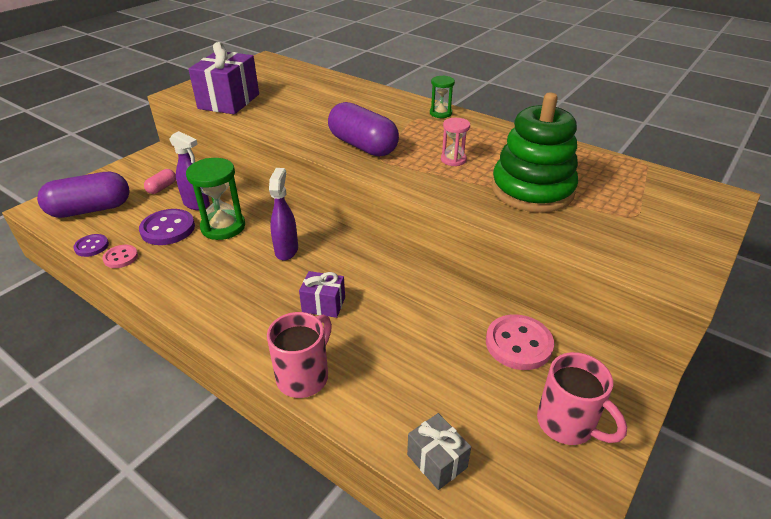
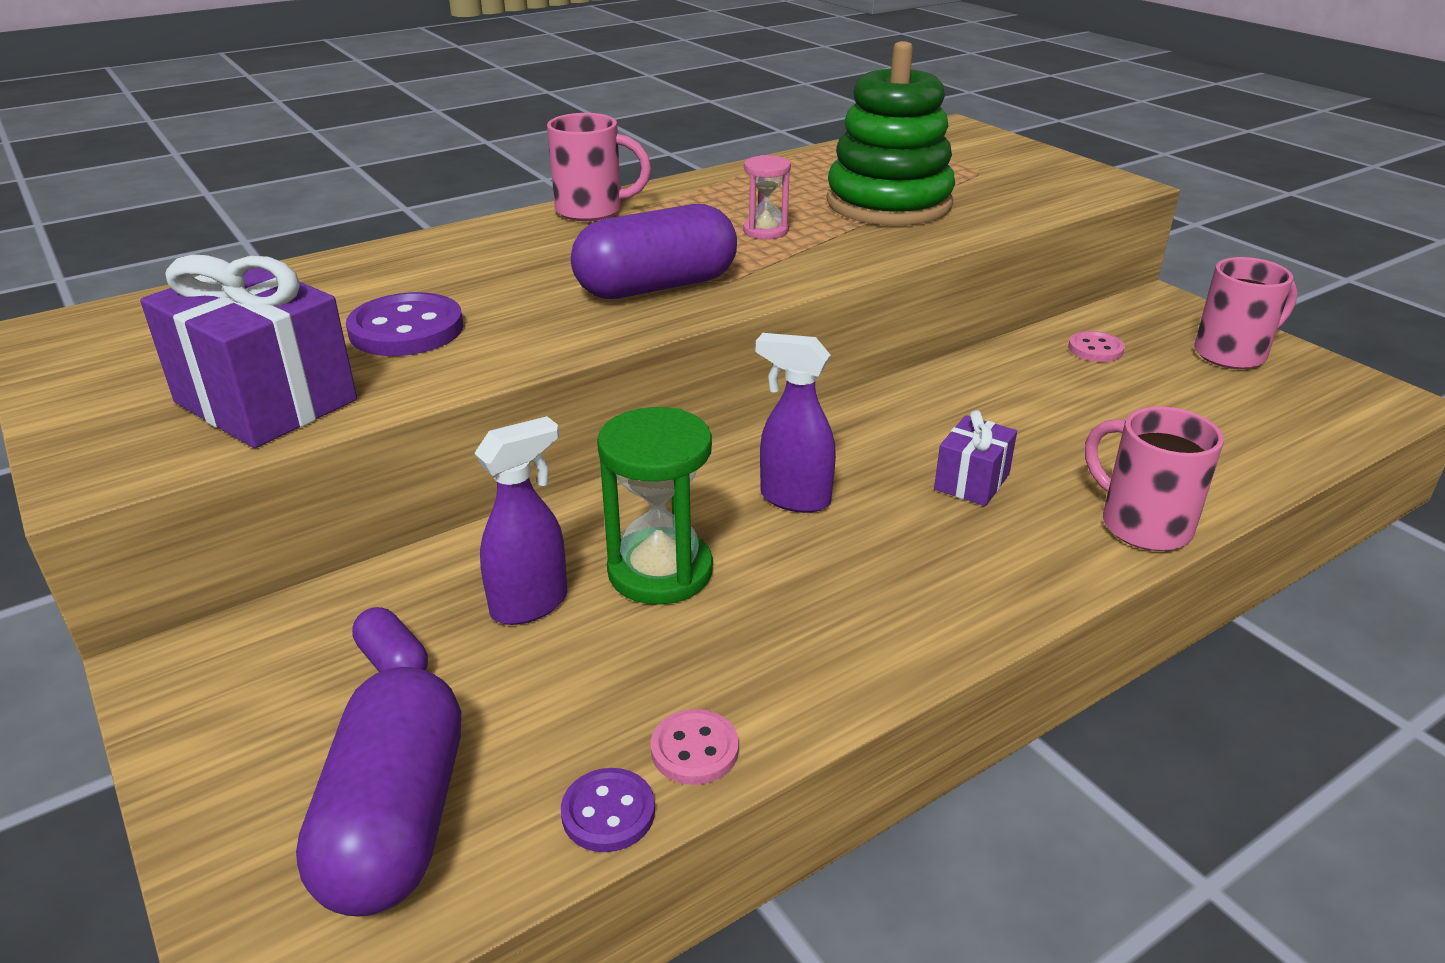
camera: 70 degrees left, 5 degrees down
purple button [139,209,195,245] -> purple button moved to [346,292,463,356]
pink capsule [144,169,176,194] -> purple capsule [352,607,428,672]
grey gift [407,413,471,490] -> none
green hourglass [430,75,455,118] -> pink mug [547,113,651,221]
pink button [486,314,554,370] -> pink button [1068,331,1125,362], size x0.58

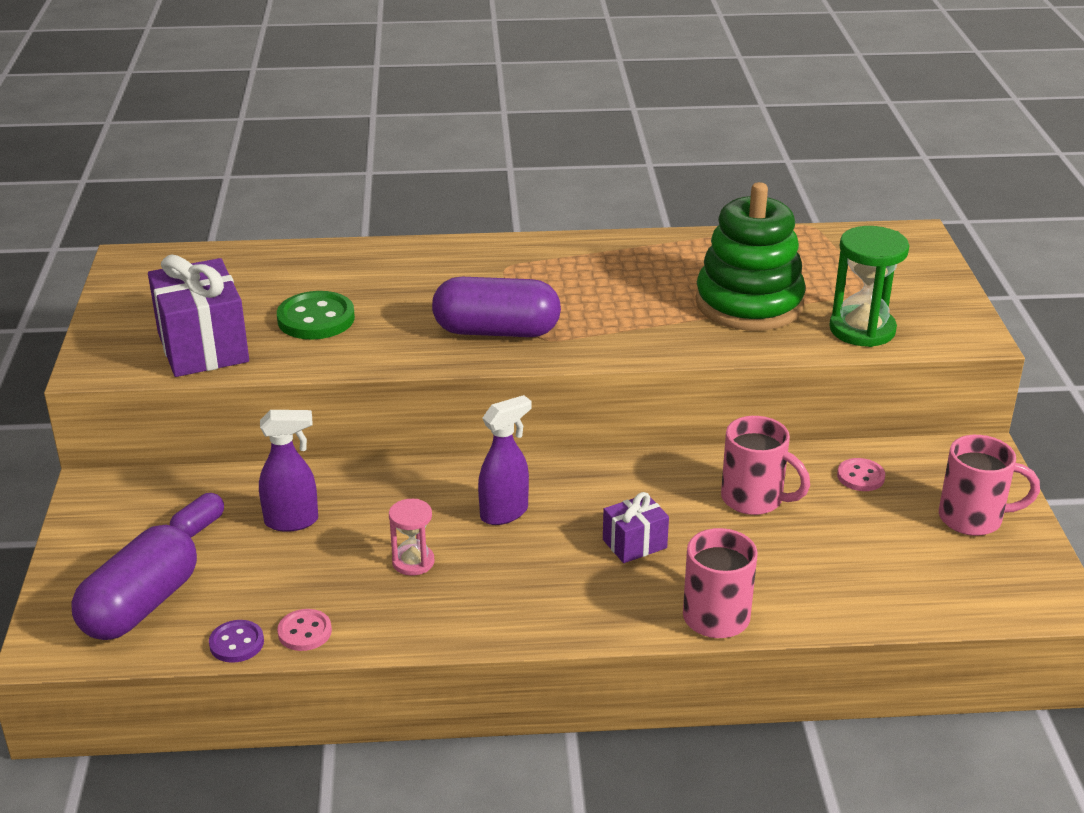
camera: 30 degrees right, 0 degrees up
purple button [346,292,463,356] -> green button [277,291,355,339]
purple capsule [352,607,428,672] -> purple capsule turned 45 degrees clockwise [170,493,224,538]
pink mug [547,113,651,221] -> pink mug moved to [721,416,810,515]
green hourglass [597,407,713,605] -> green hourglass moved to [829,226,909,347]
pink hourglass [743,155,791,239] -> pink hourglass moved to [389,499,434,576]
purple spray bottle [756,333,836,513] -> purple spray bottle turned 90 degrees clockwise [478,395,532,525]

